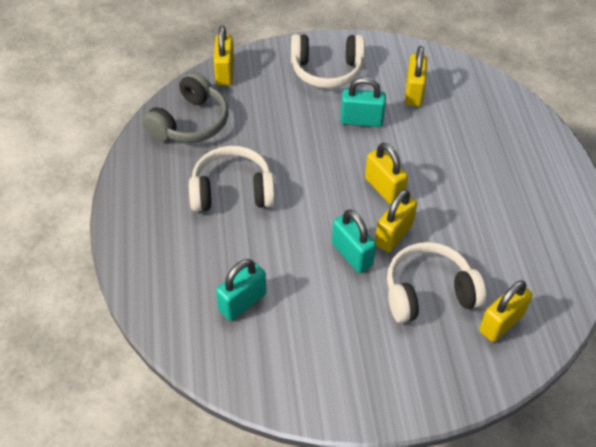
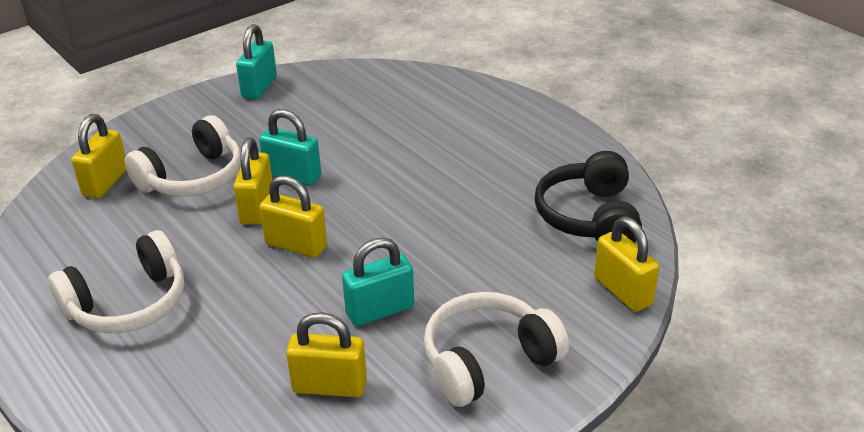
camera: 150 degrees right, 15 degrees down
grey headphones [142,72,229,143] -> black headphones [535,151,642,243]
white headphones [189,146,275,212] -> white headphones moved to [48,230,184,333]
turquoise padlock [216,259,266,321] -> turquoise padlock moved to [236,24,277,99]
yellow padlock [405,46,427,107] -> yellow padlock turned 60 degrees counterclockwise [286,312,367,397]

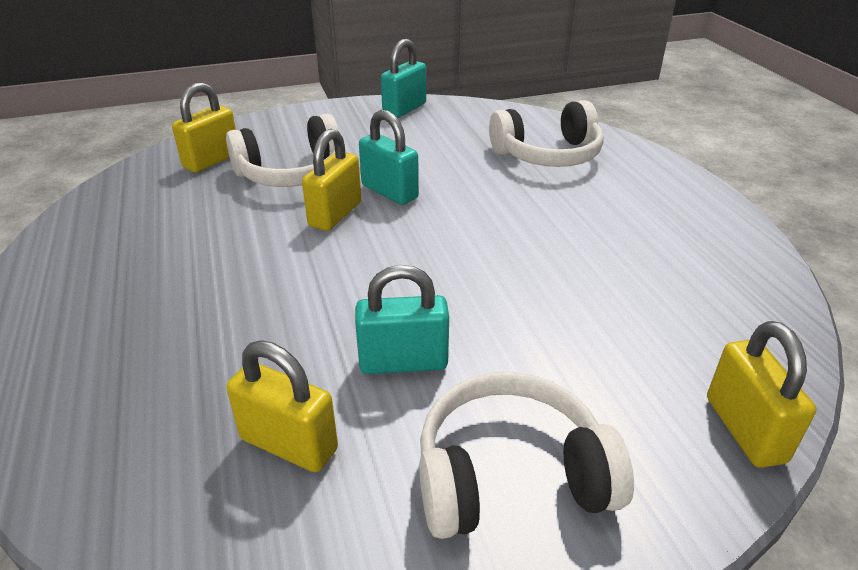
camera: 20 degrees right, 0 degrees up
white headphones [48,230,184,333] -> white headphones moved to [489,100,604,167]
yellow padlock [259,175,327,258] -> none
black headphones [535,151,642,243] -> none

